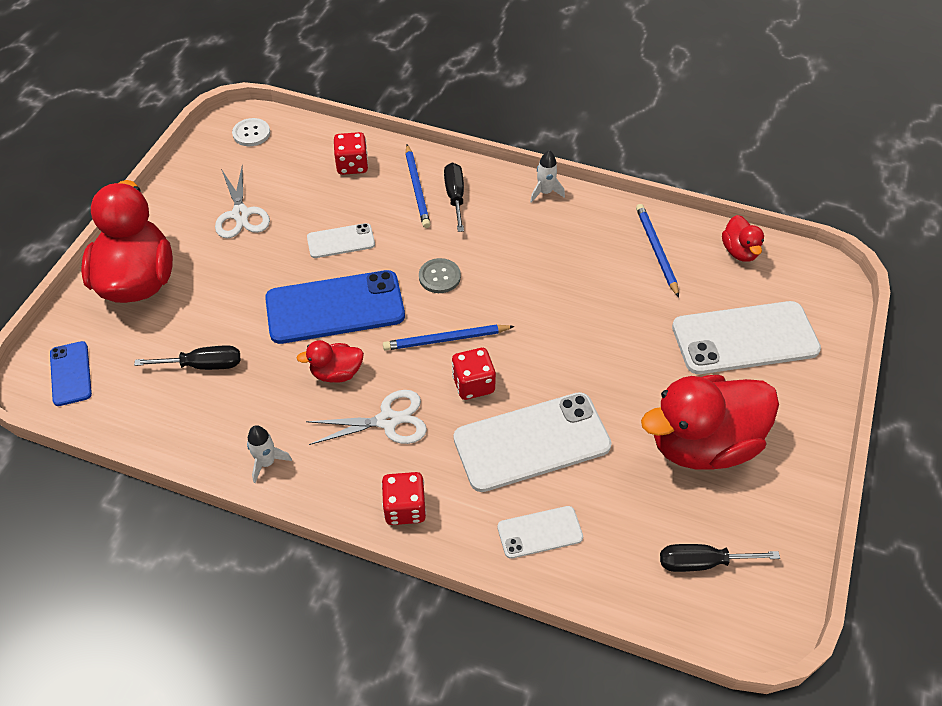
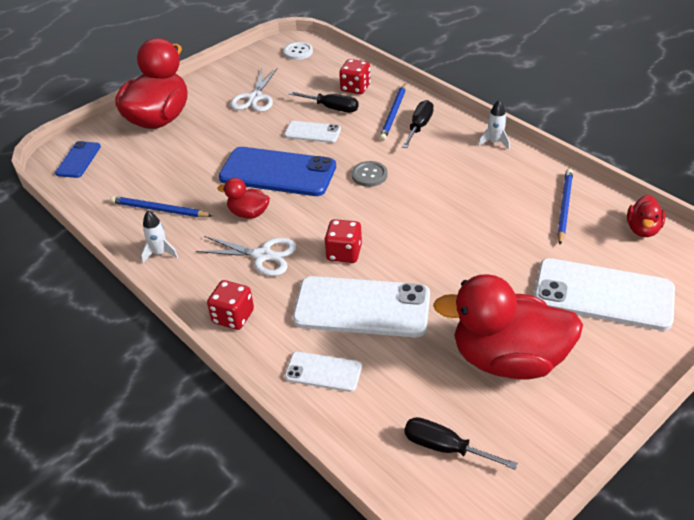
camera: 30 degrees right, 10 degrees down
black screwdriver [134,345,240,370] -> black screwdriver moved to [289,91,358,113]
blue pencil [383,324,515,351] -> blue pencil moved to [110,196,213,217]

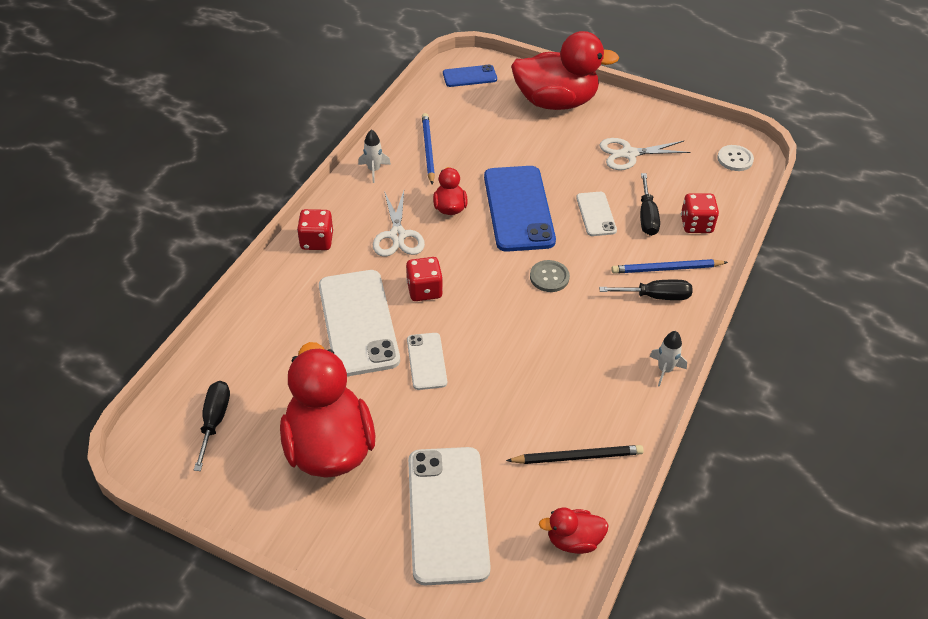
camera: 65 degrees right, 5 degrees up
white phone [285,352,362,392] -> white phone moved to [407,333,447,390]
blue pencil [557,169,573,245] -> black pencil [506,445,644,464]

